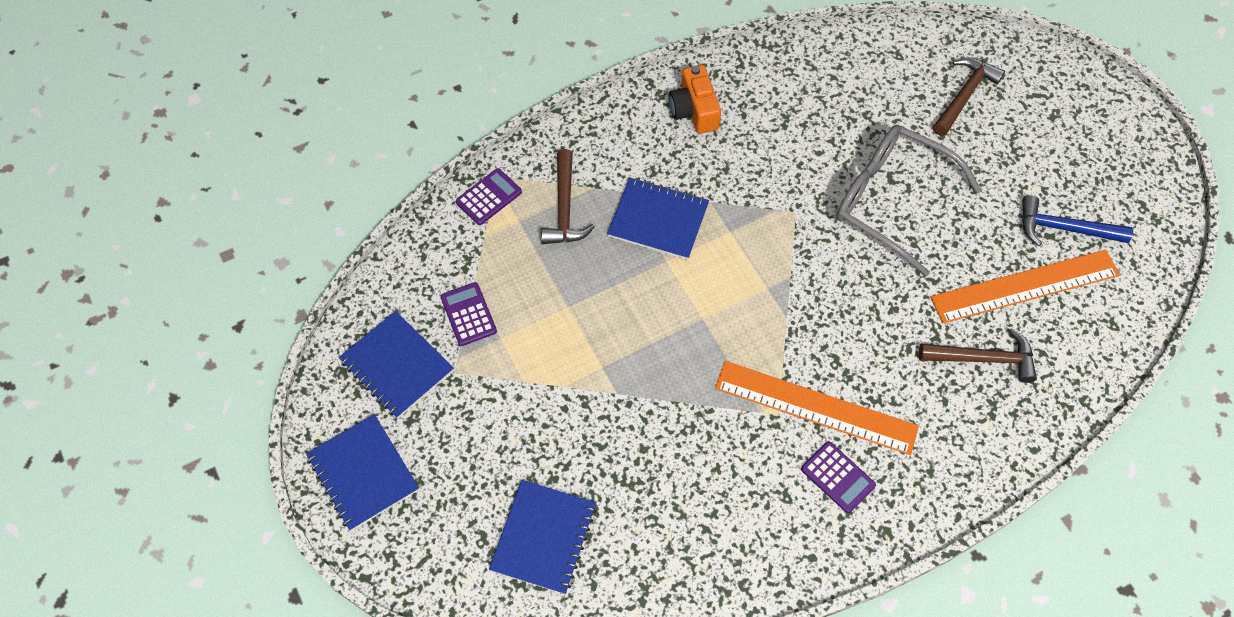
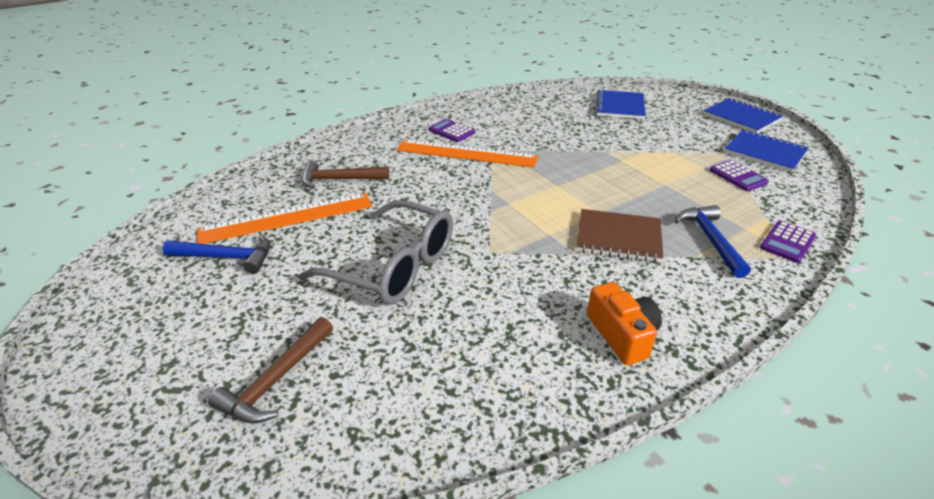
camera: 175 degrees right, 25 degrees down
brown hammer [541,149,595,244] -> blue hammer [674,205,751,278]
blue notebook [607,178,709,260] -> brown notebook [577,209,663,262]

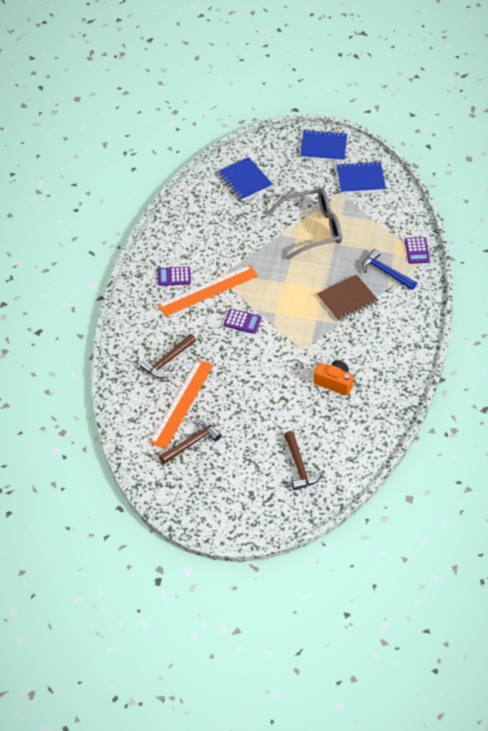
camera: 45 degrees left, 15 degrees up
blue hammer [163,234,271,274] -> brown hammer [159,420,222,464]
grey glasses [299,200,453,304] -> grey glasses moved to [267,188,342,260]
orange camera [587,282,662,365] -> orange camera moved to [314,360,354,396]
purple calculator [710,160,769,191] -> purple calculator moved to [224,309,261,334]

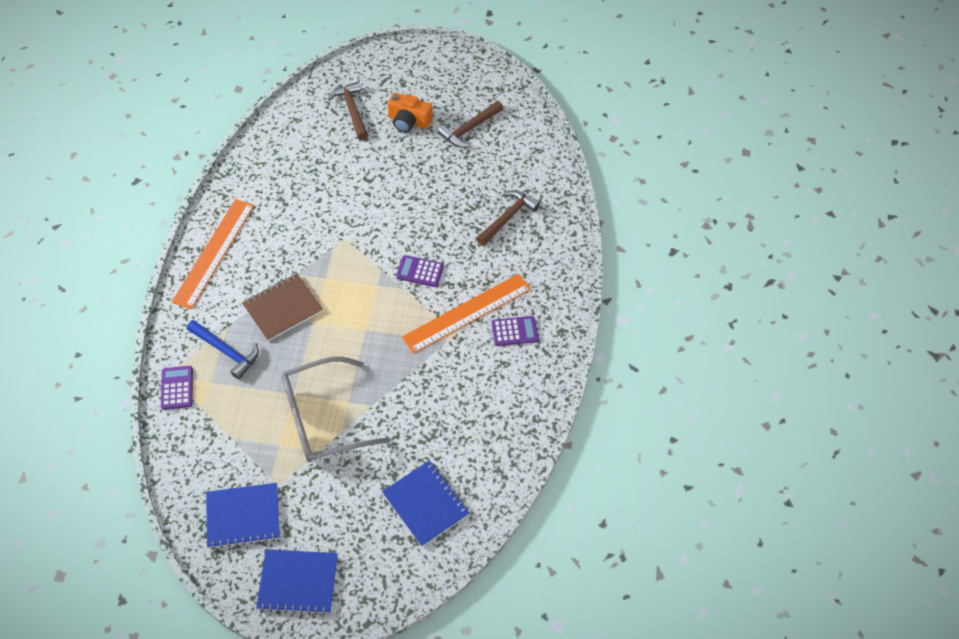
camera: 175 degrees right, 5 degrees up
orange ruler [150,359,213,449] -> orange ruler moved to [172,199,254,309]
orange camera [314,360,354,396] -> orange camera moved to [388,93,433,133]

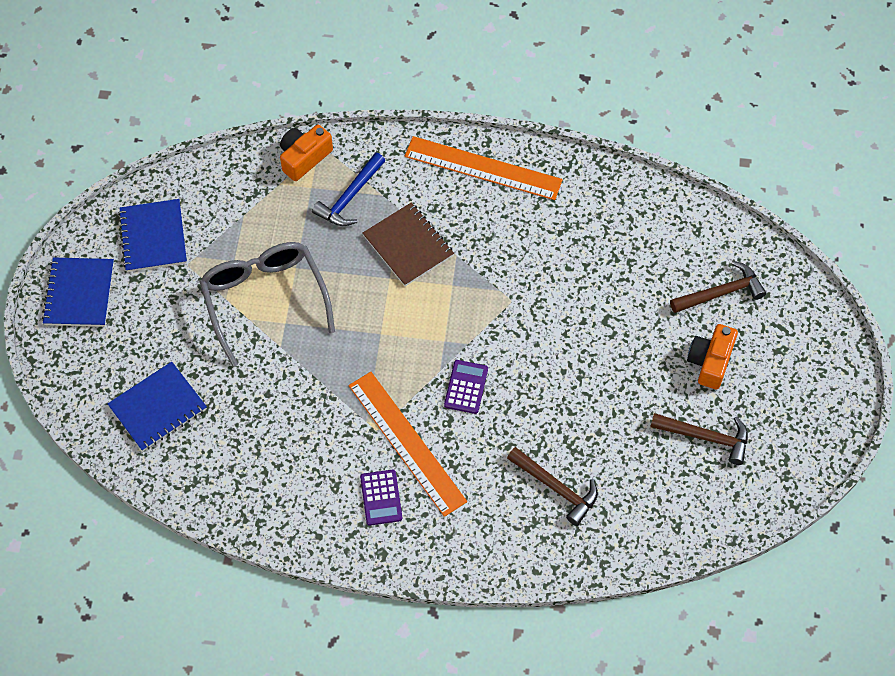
camera: 90 degrees right, 5 degrees up
purple calculator [161,366,193,410] -> orange camera [280,125,333,181]
brown hammer [438,101,503,147] -> brown hammer turned 150 degrees clockwise [650,413,748,465]

